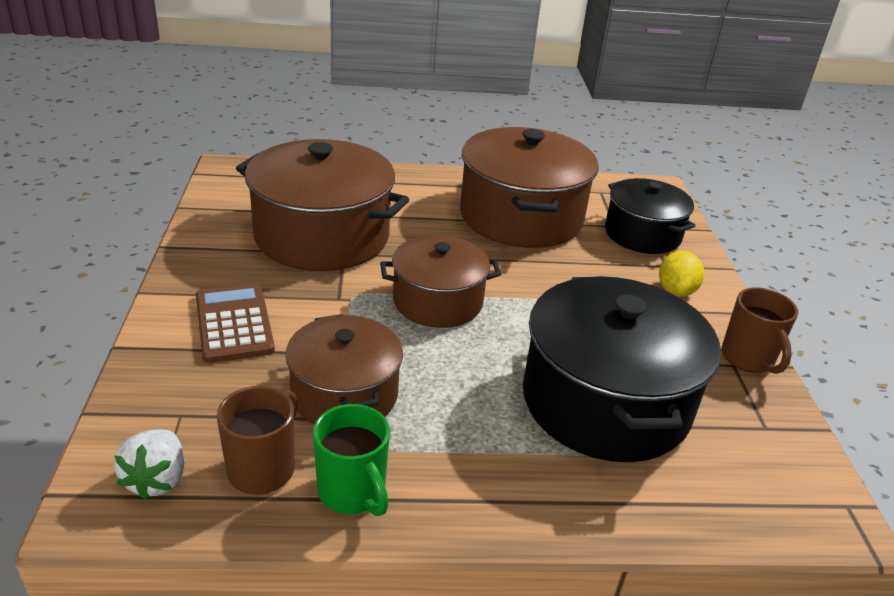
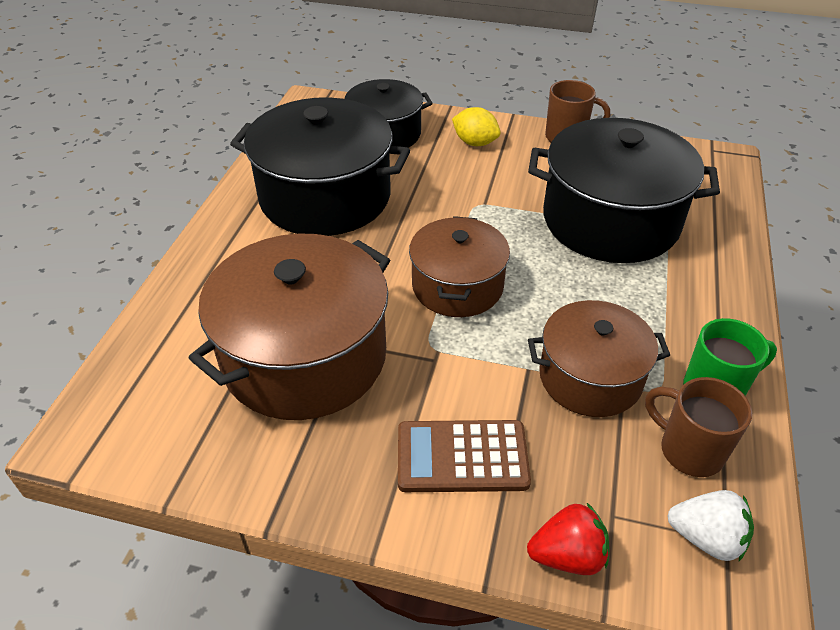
camera: 70 degrees left, 10 degrees up
brown pot [460,127,599,248] -> black pot [230,97,410,236]
none -> red strawberry [527,503,609,575]

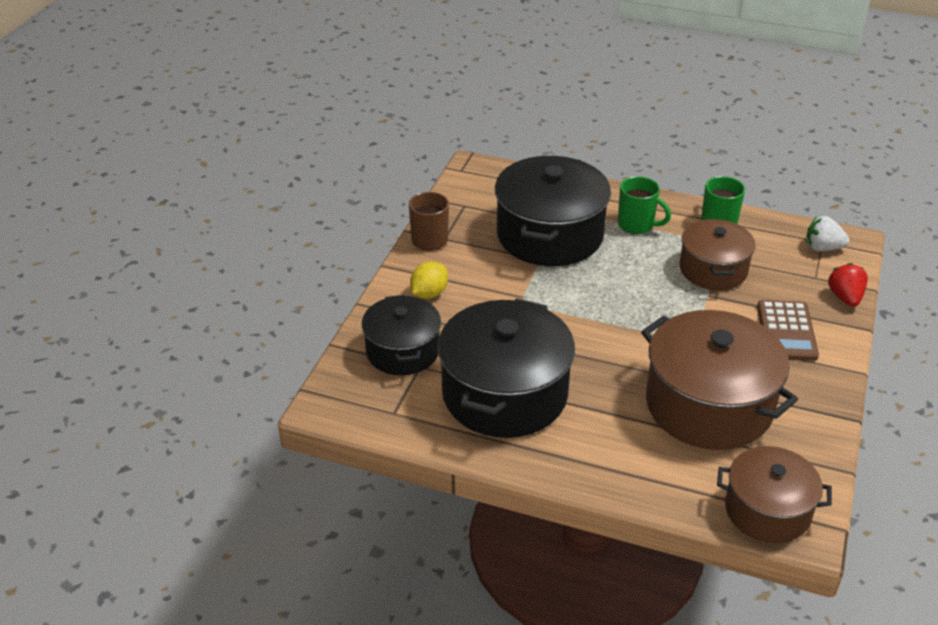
camera: 85 degrees left, 5 degrees down
brown pot [409,216,510,317] -> brown pot moved to [717,446,832,543]
brown mug [645,377,752,477] -> none
white strawberry [667,490,754,561] -> white strawberry turned 105 degrees counterclockwise [806,216,849,251]
none -> green mug [618,176,671,234]

